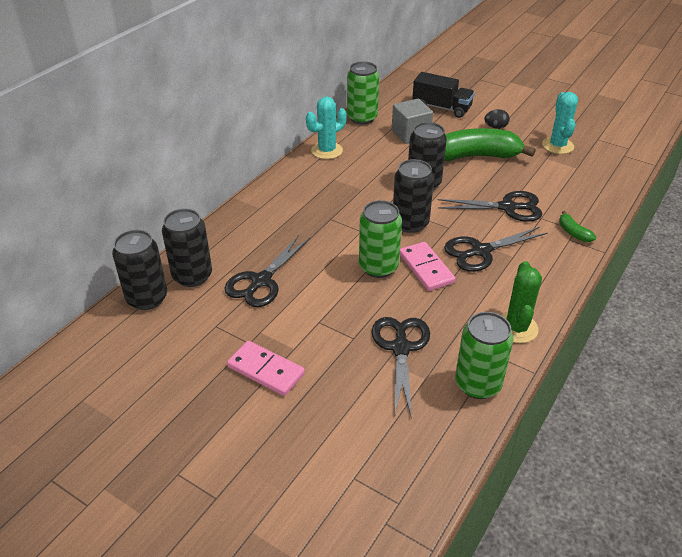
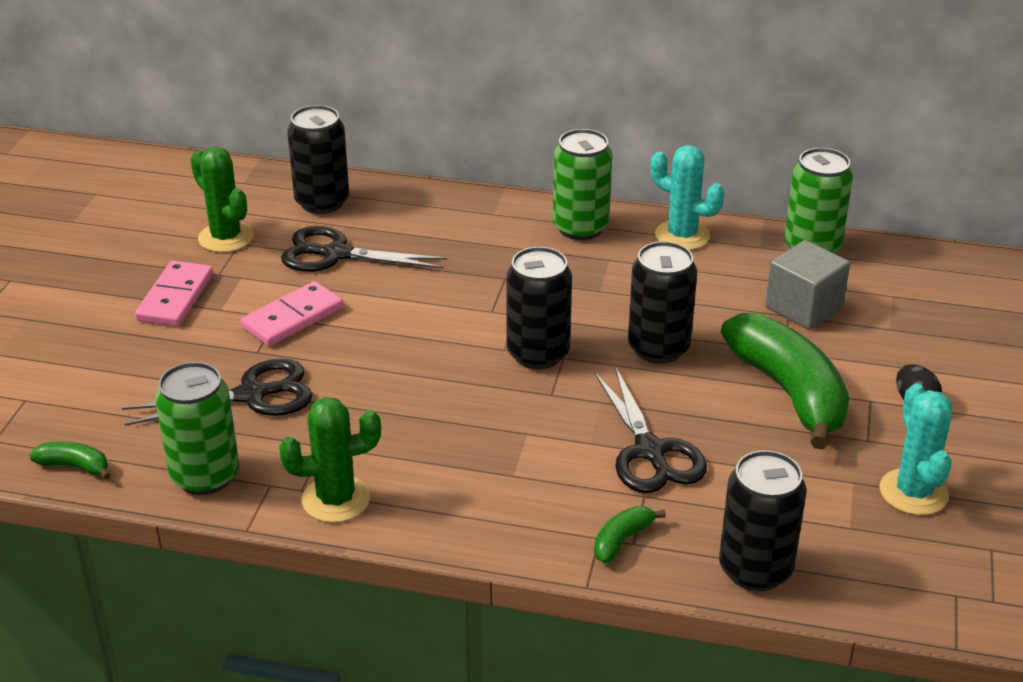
camera: 70 degrees right, 5 degrees down
black can [112,230,167,310] -> black can moved to [719,450,806,591]
green can [359,200,402,278] -> green can moved to [553,129,612,240]
pink domino [400,242,456,291] -> pink domino moved to [241,281,343,346]
black truck [412,72,475,118] -> none
black scissors [444,227,548,272] -> none
turquoise cactus [542,92,578,154] -> turquoise cactus turned 75 degrees counterclockwise [880,383,952,515]
none -> green banana [29,442,110,480]
none -> green cactus [190,147,254,252]

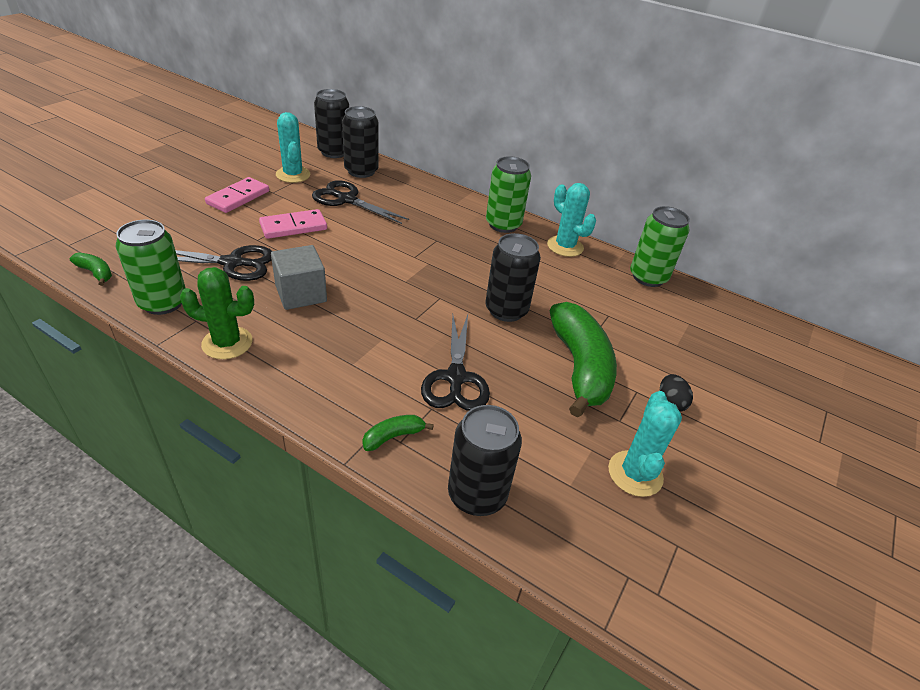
camera: 15 degrees right, 5 degrees up
green cactus [190,147,254,252] -> turquoise cactus [276,112,310,183]
black can [506,247,572,369] -> black can moved to [314,89,349,158]
grey cube [765,240,850,330] -> grey cube moved to [271,245,327,310]

